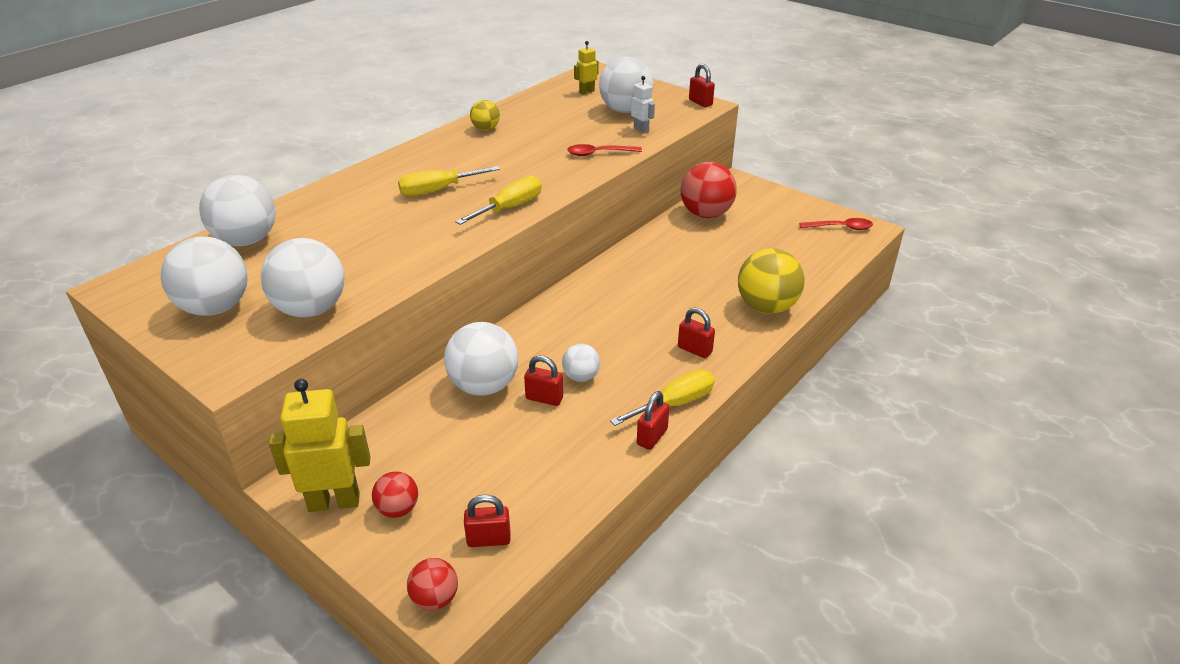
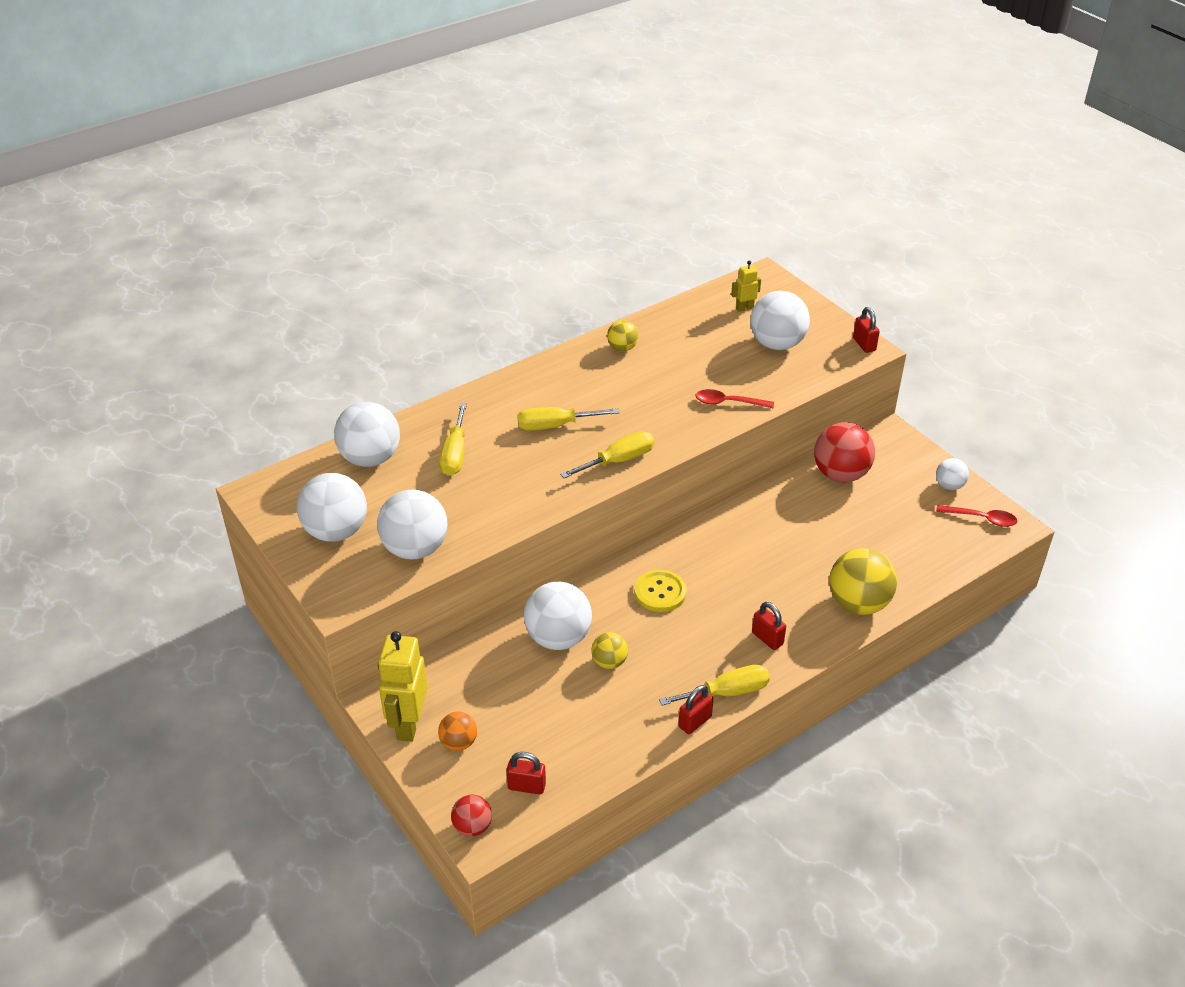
camera: 15 degrees right, 5 degrees up
yellow robot [269,379,370,512] -> yellow robot turned 90 degrees counterclockwise [378,631,428,742]
red ball [372,471,418,518] -> orange ball [438,712,477,751]
red padlock [524,355,563,406] -> yellow ball [591,632,628,669]
white ball [562,344,600,382] -> white ball moved to [936,458,969,490]
white robot [631,76,655,133] -> none
none -> yellow screwdriver [439,403,467,476]
none -> yellow button [634,569,687,612]

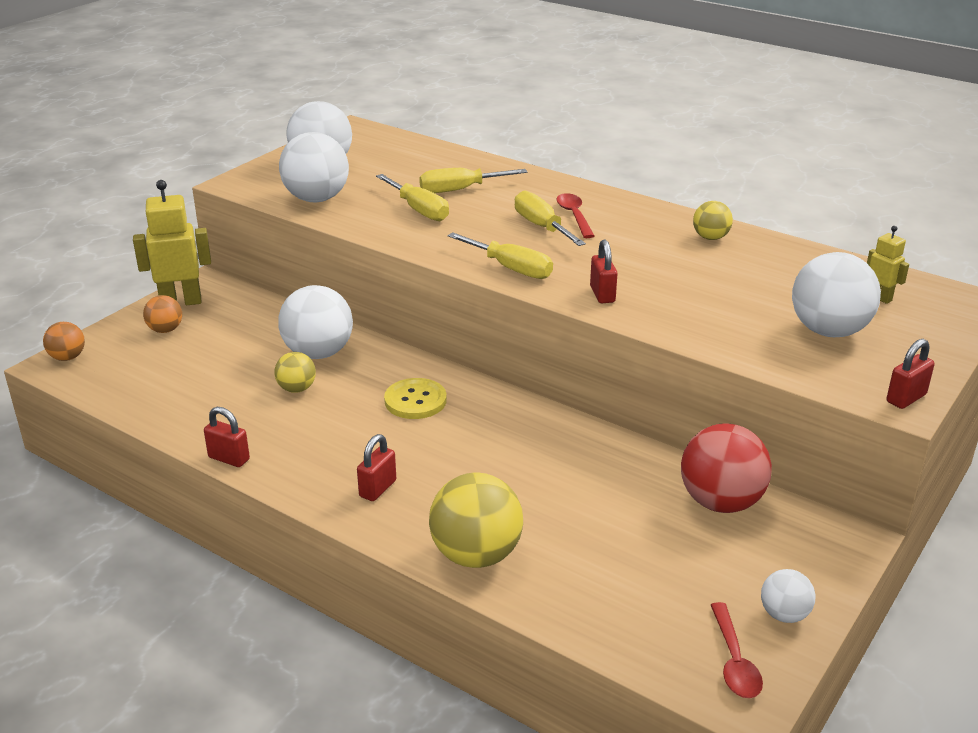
camera: 70 degrees right, 10 degrees down
white ball [334,402,400,467] -> none
red ball [451,795,492,836] -> orange ball [43,322,85,361]
red padlock [506,752,546,795] -> red padlock moved to [590,240,618,303]
yellow screwdriver [659,665,770,705] -> yellow screwdriver moved to [376,174,449,221]
red spoon [695,389,774,408] -> red spoon moved to [556,193,594,238]

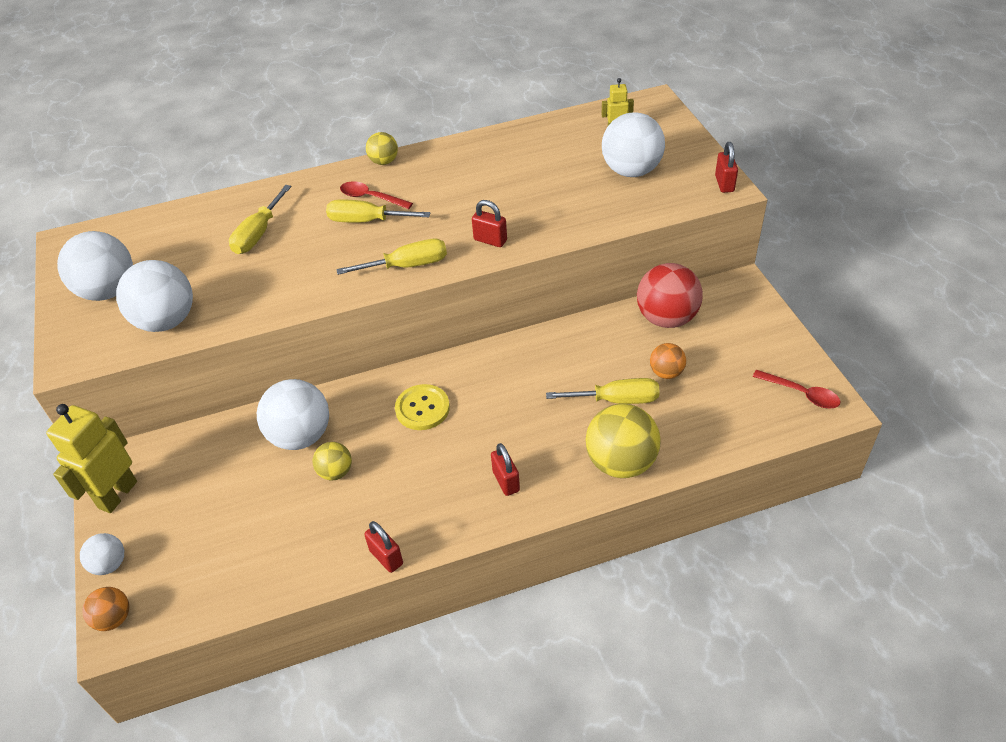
camera: 50 degrees left, 15 degrees up
orange ball [143,295,182,333] -> orange ball moved to [650,343,686,379]
red padlock [204,407,250,467] -> red padlock turned 75 degrees clockwise [364,521,403,573]
yellow screwdriver [376,174,449,221] -> yellow screwdriver moved to [546,378,660,404]
yellow ball [693,201,733,240] -> yellow ball moved to [366,132,398,165]
white ball [761,569,815,623] -> white ball moved to [80,533,124,575]

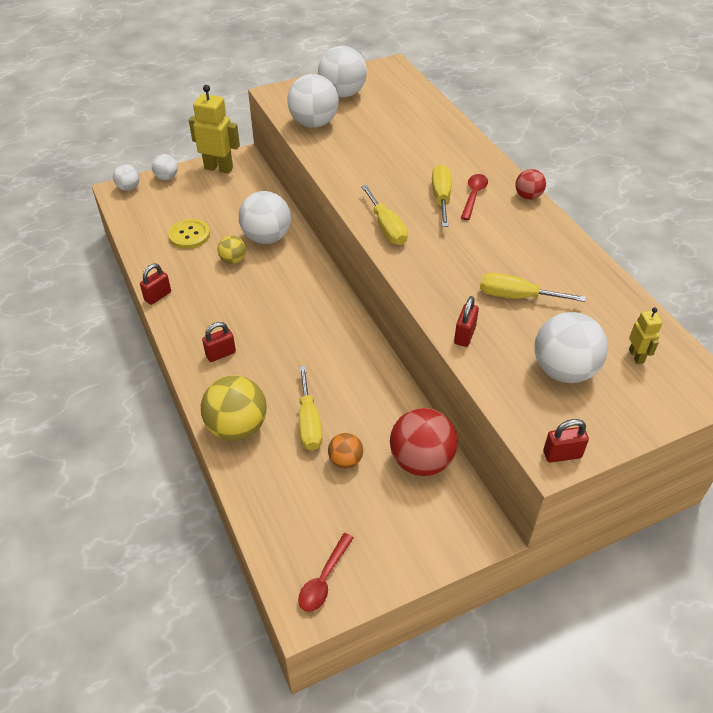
camera: 80 degrees right, 0 degrees up
orange ball [82,587,129,631] -> white ball [113,164,139,191]
yellow screwdriver [229,185,292,254] -> yellow screwdriver moved to [480,273,586,302]
yellow ball [366,132,398,165] -> red ball [515,169,546,200]
yellow button [395,384,450,430] -> yellow button moved to [168,219,210,249]
red padlock [472,200,507,247] -> red padlock moved to [454,296,479,347]

